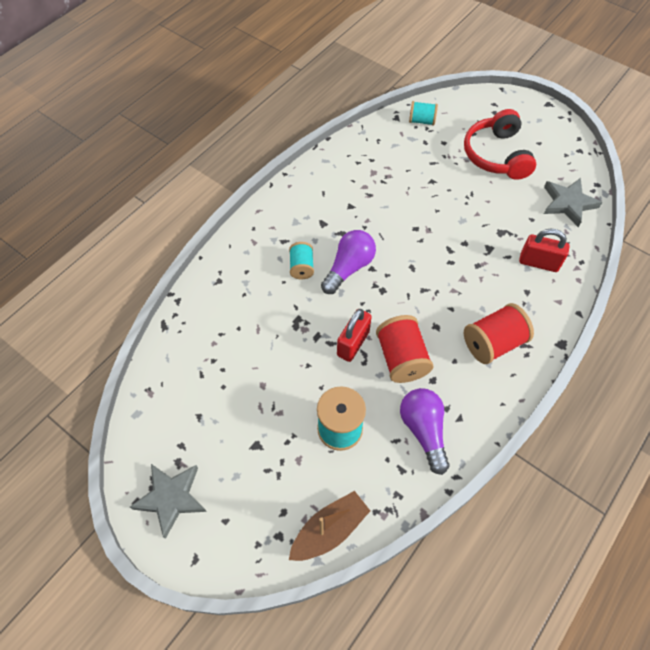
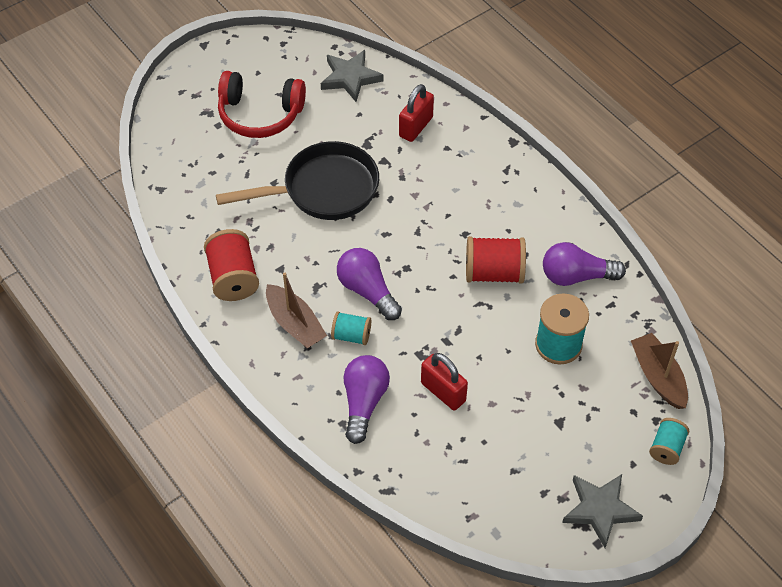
camera: 75 degrees left, 5 degrees down
red padlock [337,309,372,362] -> red padlock moved to [421,353,468,410]
turquoise spool [409,101,438,126] -> turquoise spool moved to [649,418,689,465]
red spool [464,303,534,364] -> red spool moved to [204,229,259,301]
none -> black pan [216,141,379,220]
none -> brown boat [266,273,327,348]
none -> purple light bulb [344,355,390,444]

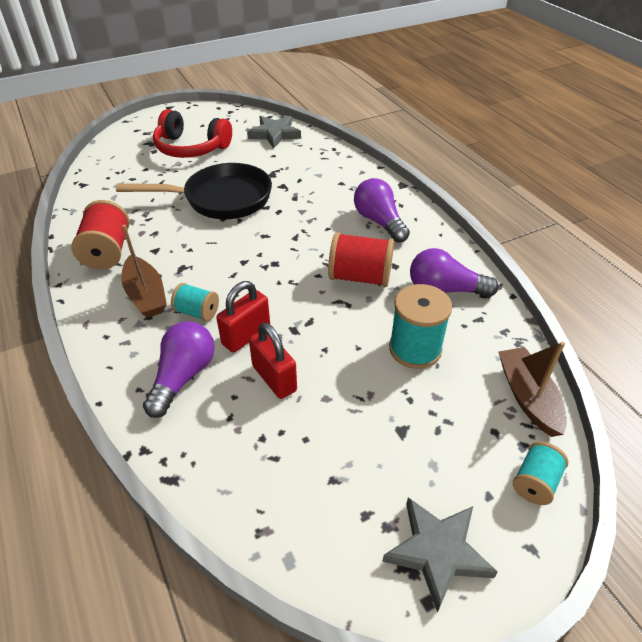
camera: 10 degrees right, 10 degrees down
purple light bulb [337,248,402,320] -> purple light bulb moved to [354,178,410,243]
red padlock [399,84,434,142] -> red padlock moved to [216,281,270,353]

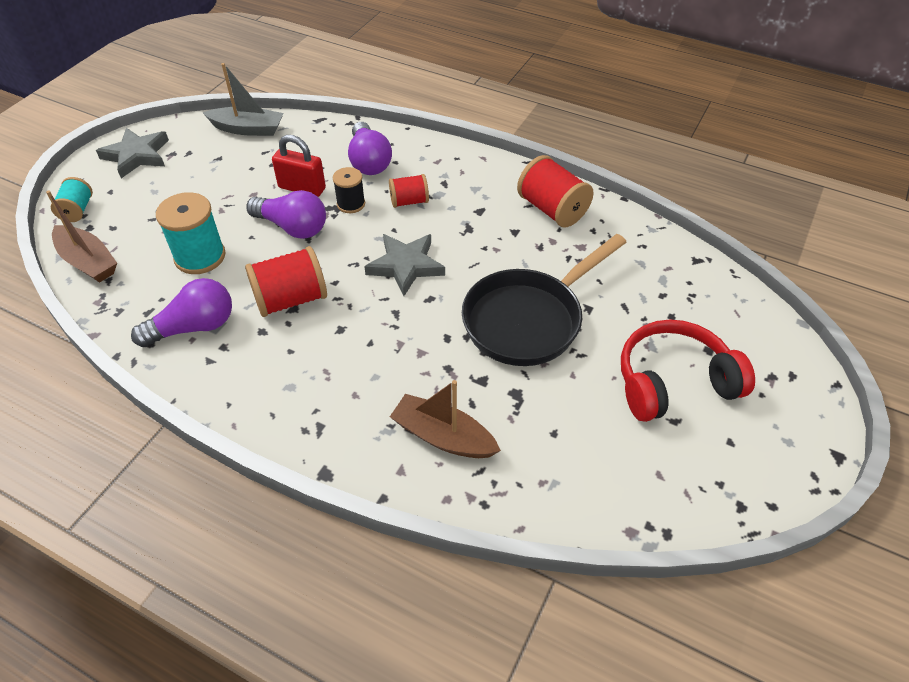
camera: 145 degrees right, 5 degrees up
brown boat [121,224,167,318] -> brown boat moved to [390,380,501,458]
turquoise spool [171,283,219,321] -> red spool [389,174,429,208]
red padlock [216,281,270,353] -> black spool [333,167,365,213]
grey star [247,116,301,149] -> grey star moved to [364,234,445,296]
purple light bulb [354,178,410,243] -> purple light bulb moved to [246,190,326,239]
none -> grey boat [203,63,284,136]

